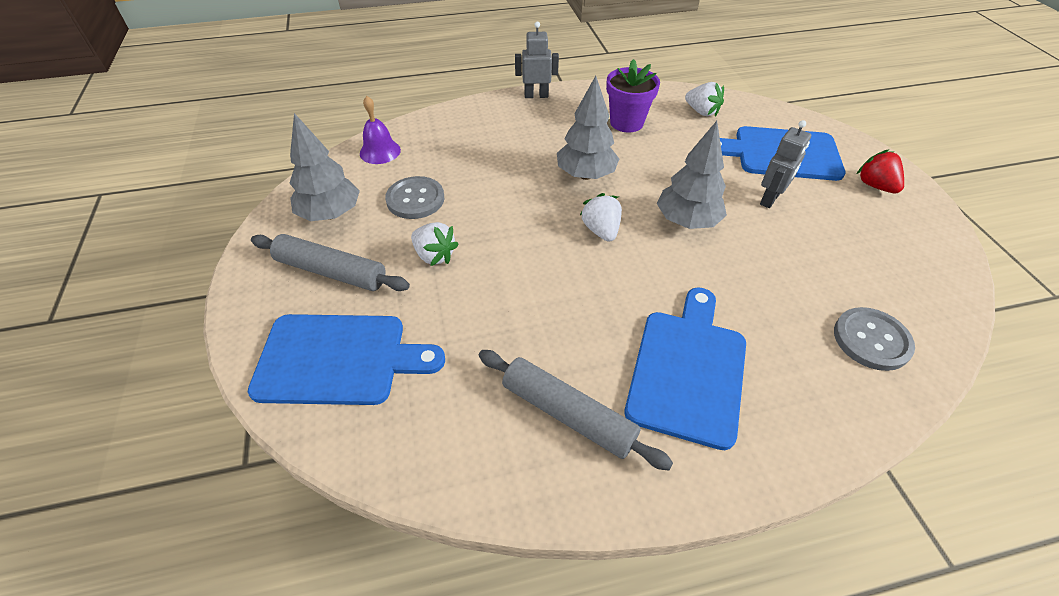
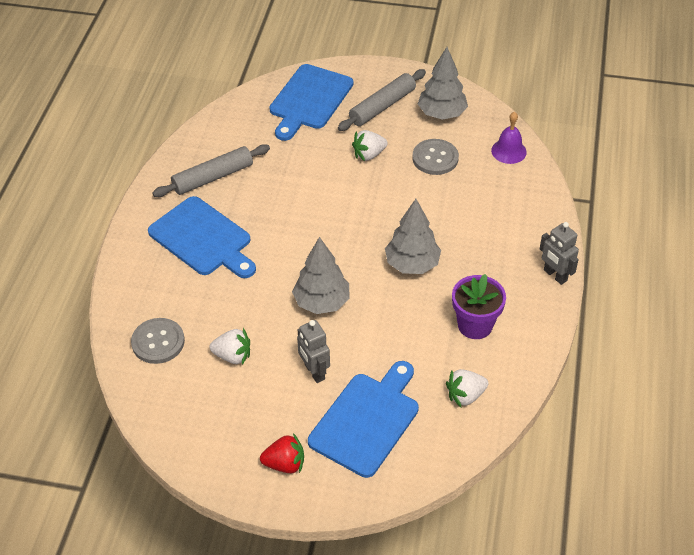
camera: 115 degrees right, 0 degrees up
grey robot [515,22,559,98] -> grey robot turned 120 degrees clockwise [540,222,579,285]
white strawberry [580,193,622,242] -> white strawberry moved to [209,328,250,365]

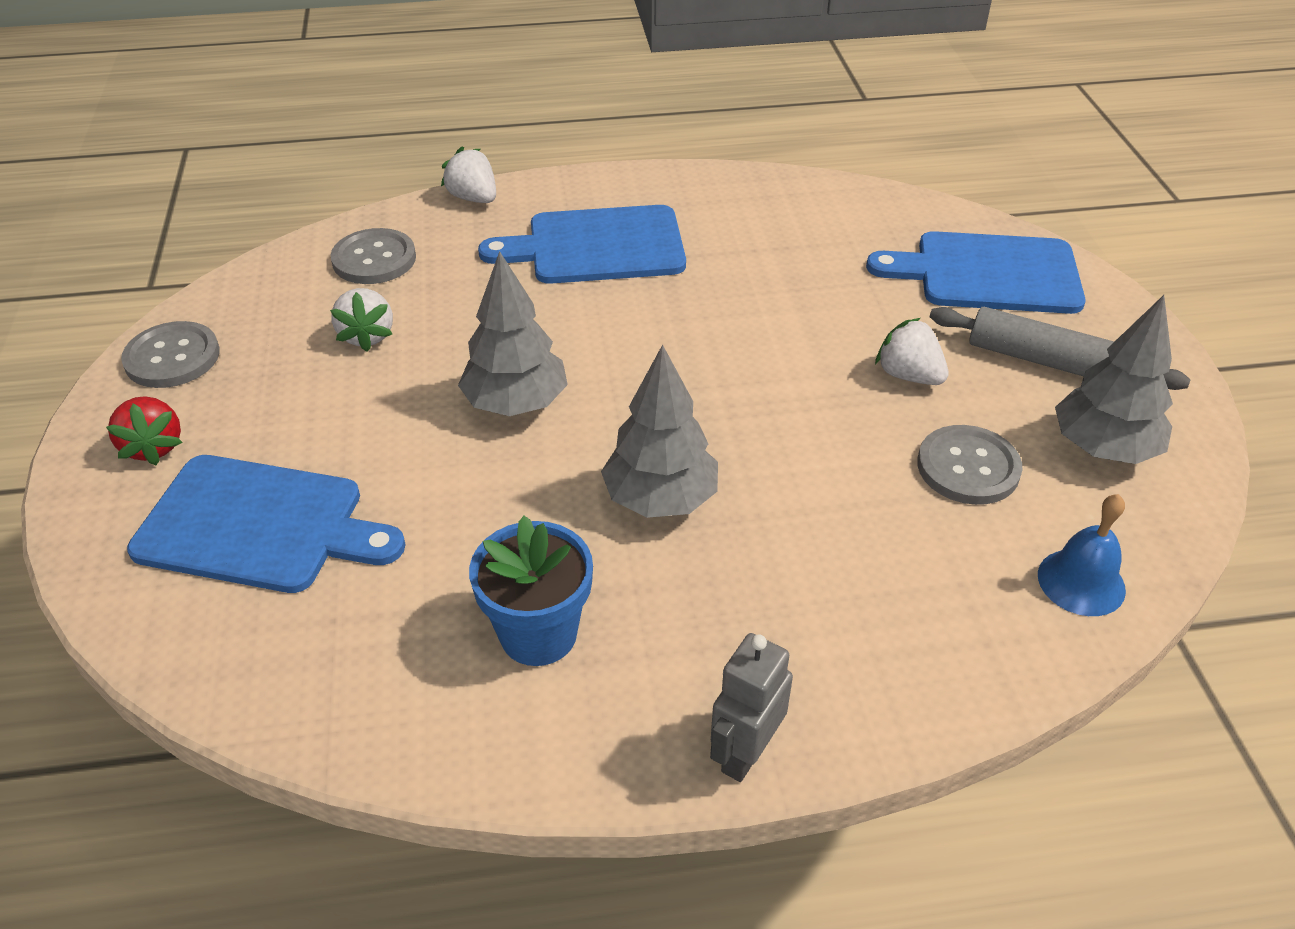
camera: 70 degrees right, 5 degrees down
blue cutting board [148,196,256,278] -> blue cutting board turned 60 degrees clockwise [478,205,686,284]
grey rolling pin [152,144,270,197] -> none
grey robot [297,320,330,383] -> none
white strawberry [446,369,488,407] -> white strawberry moved to [441,147,496,203]
purple flower pot [452,274,506,339] -> blue flower pot [469,516,593,666]
purple bell [491,112,527,164] -> blue bell [1038,494,1126,616]
none -> grey button [121,321,220,388]

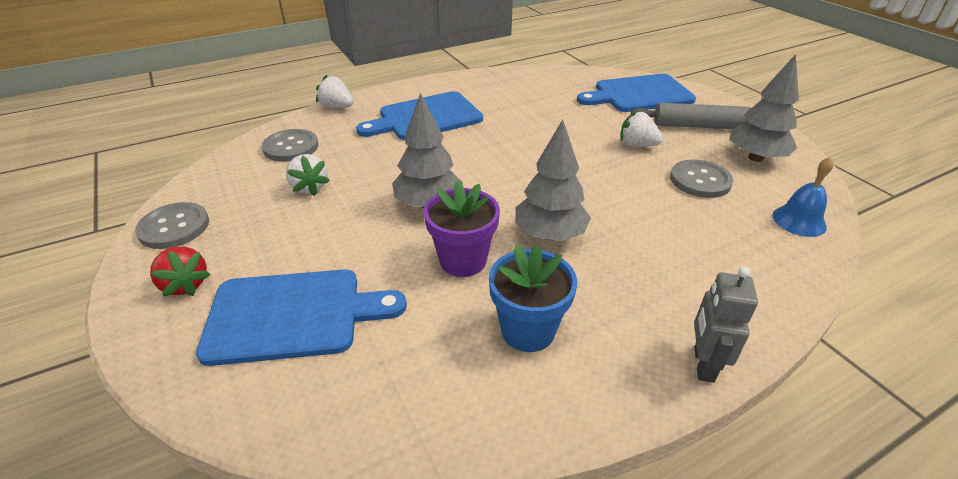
camera: 20 degrees left, 5 degrees down
none -> purple flower pot [424,180,500,277]

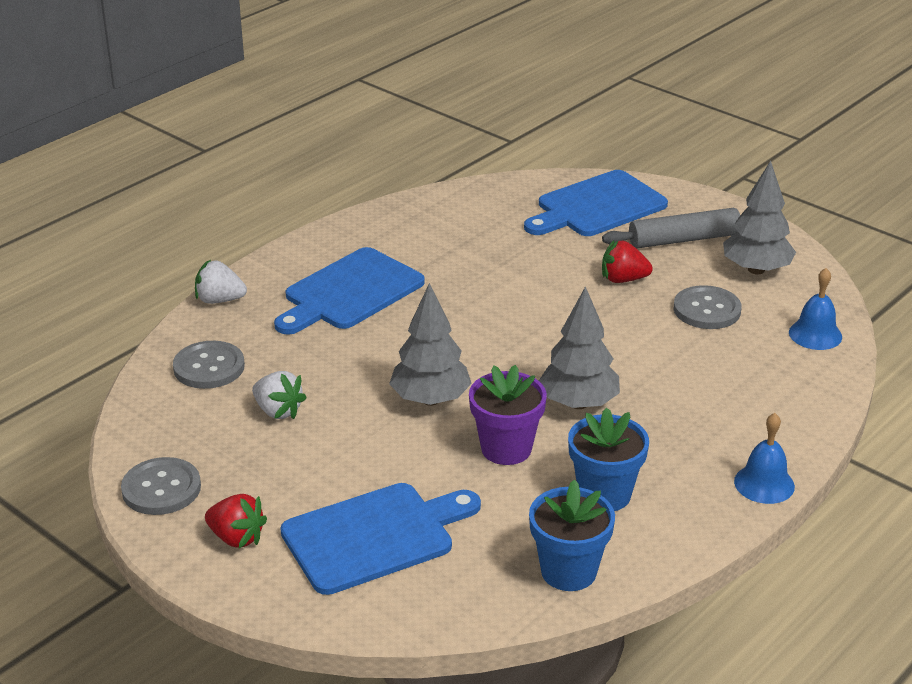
camera: 20 degrees left, 5 degrees down
white strawberry [620,110,663,147] -> red strawberry [602,240,653,283]
grey robot [694,267,758,383] -> blue bell [734,413,795,504]
none -> blue flower pot [529,479,615,591]

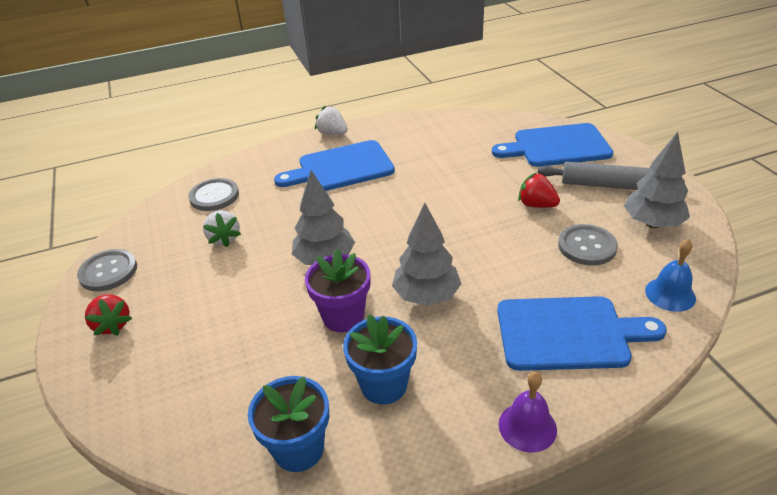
camera: 30 degrees right, 5 degrees up
white strawberry [195,260,247,304] -> white strawberry moved to [315,106,348,135]
blue cutting board [280,483,481,595] -> blue cutting board moved to [497,296,667,371]
blue bell [734,413,795,504] -> purple bell [499,372,557,452]

